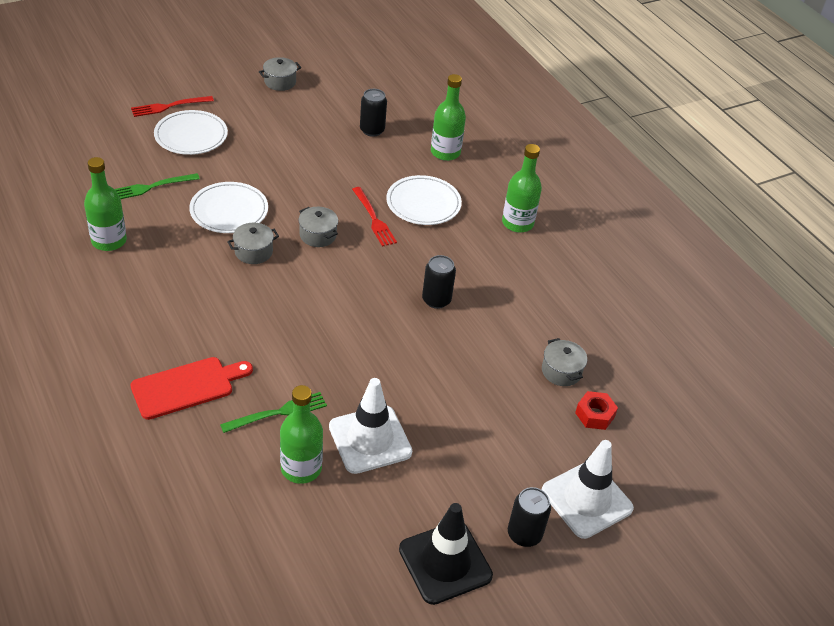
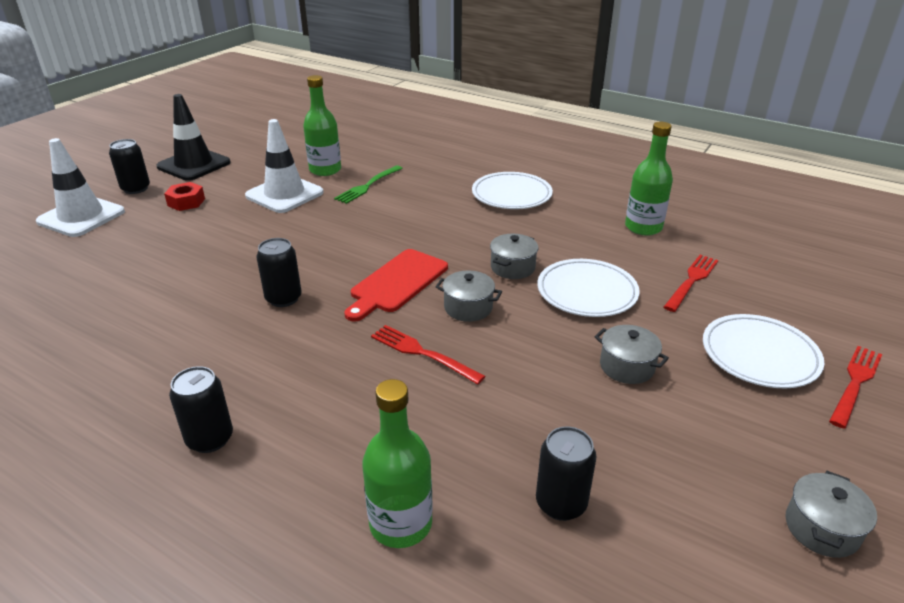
camera: 155 degrees right, 10 degrees down
green fork [114,173,200,199] -> red fork [664,255,719,312]
red cutting board [130,357,253,420] -> red cutting board moved to [344,249,448,321]
white plate [386,175,462,225] -> white plate moved to [472,172,553,209]
green bottle [502,144,542,233] -> black can [169,366,233,453]
grey pot [542,338,587,386] -> grey pot moved to [595,325,669,384]
red nut [575,391,618,430] -> red nut moved to [164,182,205,211]

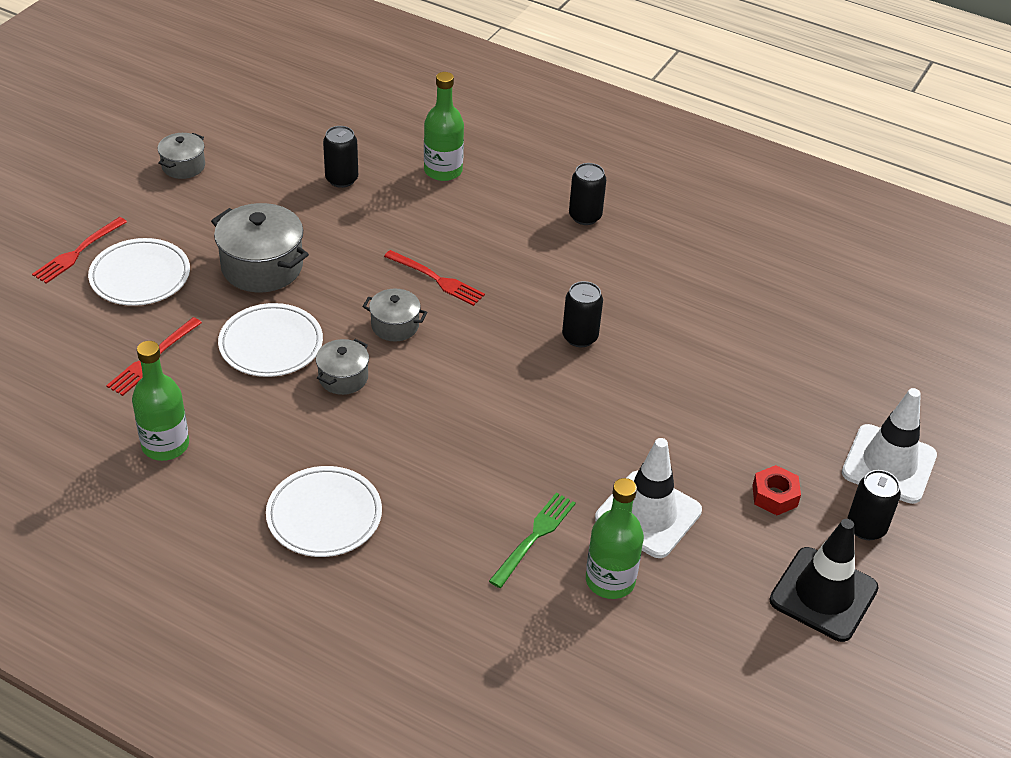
camera: 175 degrees right, 10 degrees up
red cutting board [344,249,448,321] -> none
grey pot [595,325,669,384] -> grey pot [211,203,309,292], size x1.76

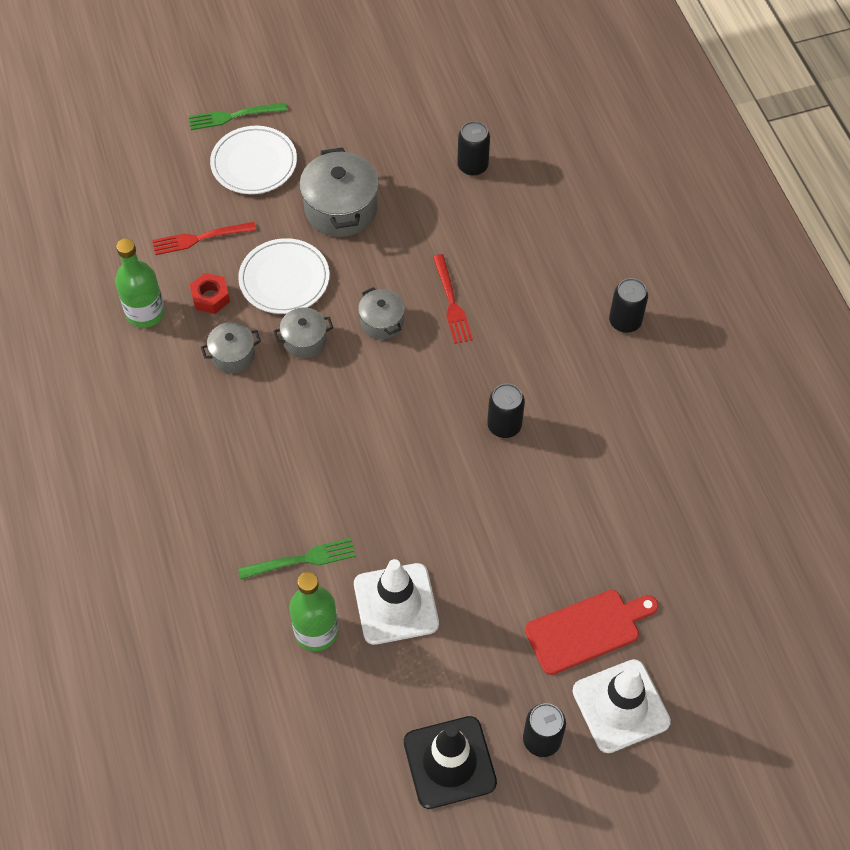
camera: 45 degrees right, 15 degrees up
red fork [32,217,127,284] -> green fork [189,102,287,130]
grey pot [158,133,205,179] -> grey pot moved to [201,322,261,373]
white plate [266,466,382,557] -> none
green bottle [424,72,464,181] -> none
red nut [752,465,801,515] -> red nut moved to [190,273,230,314]
none -> red cutting board [525,590,658,675]

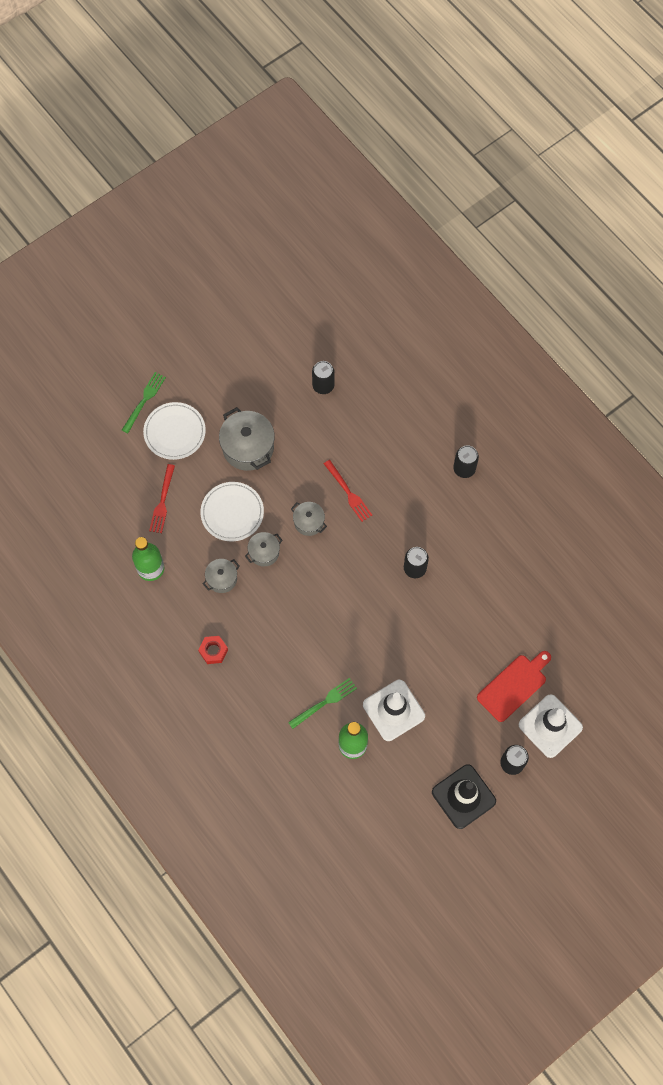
camera: 20 degrees left, 10 degrees up
red fork [152,222,256,255] -> red fork turned 45 degrees counterclockwise [149,464,175,533]
green fork [189,102,287,130] -> green fork turned 150 degrees clockwise [122,372,166,433]
red nut [190,273,230,314] -> red nut moved to [198,636,228,664]

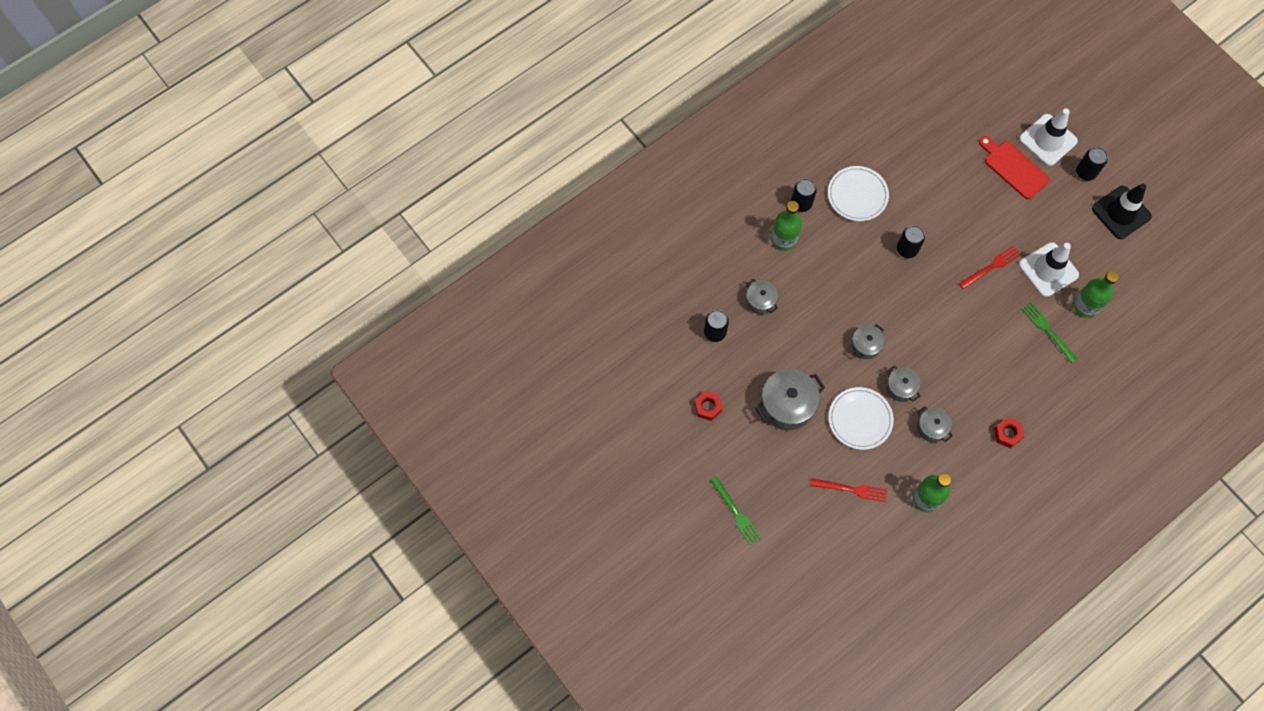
camera: 90 degrees left, 0 degrees up
green fork [122,372,166,433] -> green fork turned 150 degrees counterclockwise [710,476,761,545]
white plate [143,402,206,460] -> white plate moved to [828,166,889,221]
red fork [324,460,372,522] -> red fork moved to [959,246,1021,289]
none -> red nut [694,391,723,421]
none -> grey pot [746,279,778,314]
none -> green bottle [771,201,802,251]

